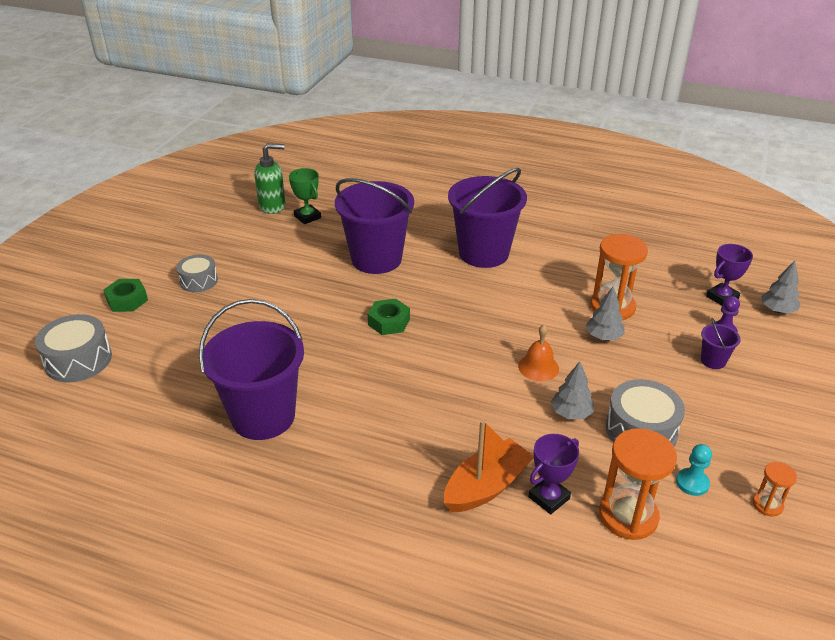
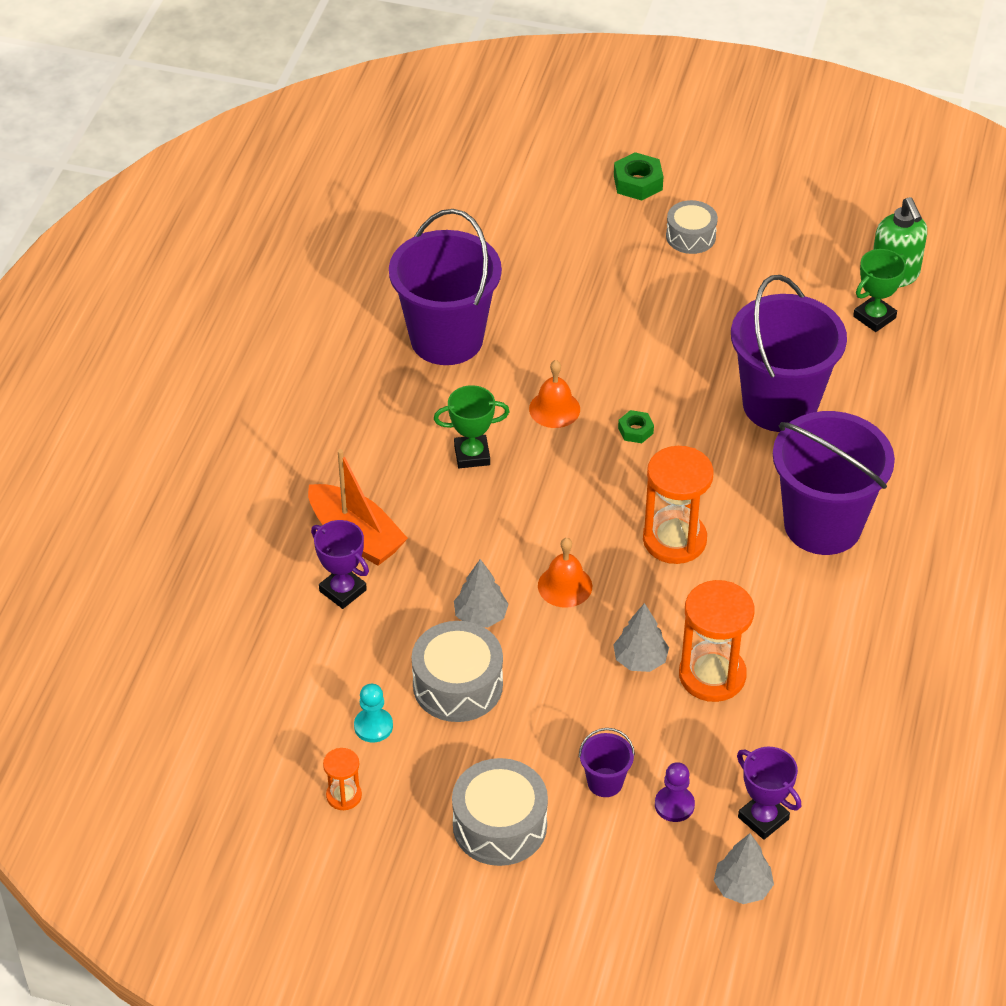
camera: 85 degrees right, 10 degrees up
grey drum [35,314,112,382] -> grey drum moved to [452,758,548,866]
green nut [368,298,410,335] -> green nut [618,410,654,443], size x0.62
orange hourglass [599,428,677,540] -> orange hourglass moved to [643,446,714,564]
none -> green trophy [434,385,510,468]
none -> orange bell [529,360,580,428]

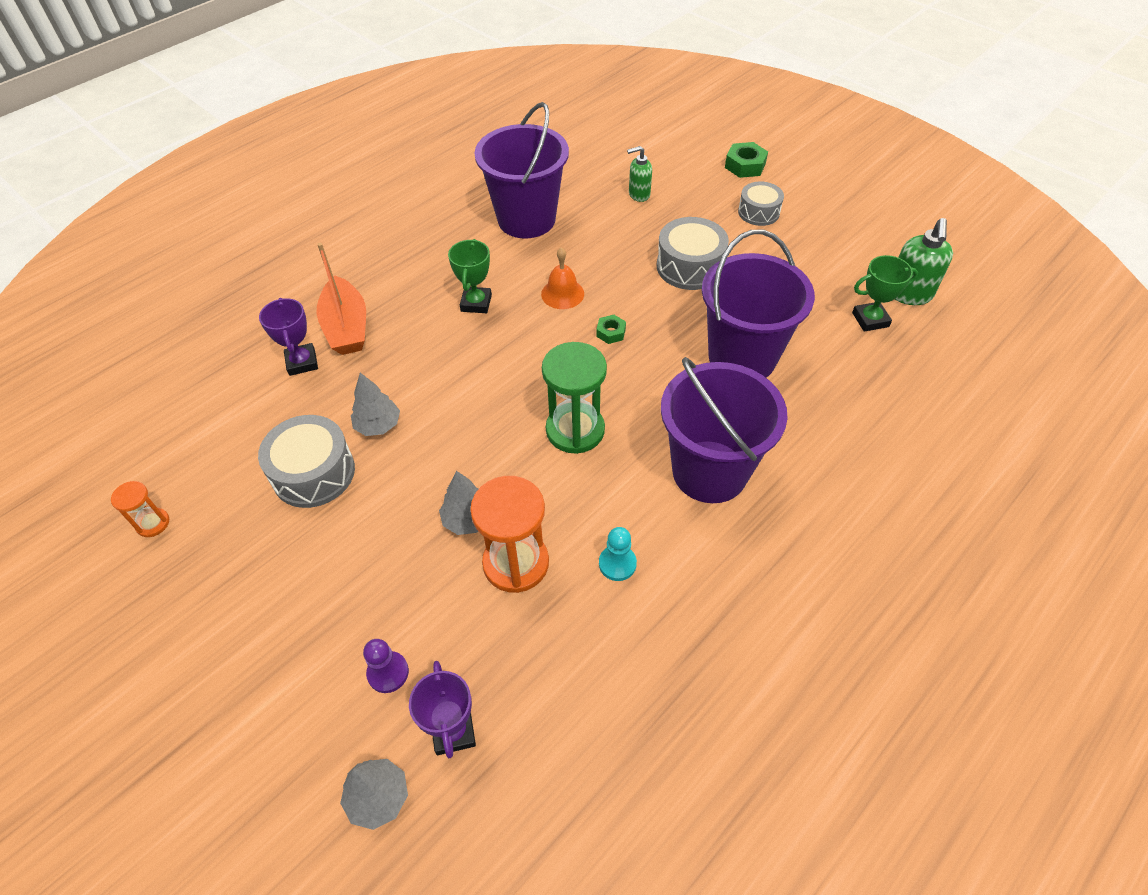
camera: 30 degrees right, 5 degrees up
turquoise pawn [354,684,393,742] -> turquoise pawn moved to [599,527,637,581]
green trophy [434,385,510,468] -> green trophy turned 75 degrees clockwise [448,239,492,313]
grey drum [452,758,548,866] -> grey drum moved to [657,217,729,290]
orange bell [538,538,592,608] -> none
purple bucket [579,728,635,797] -> none
orange hourglass [643,446,714,564] -> green hourglass [542,342,607,454]
none -> green soap dispenser [627,146,652,202]

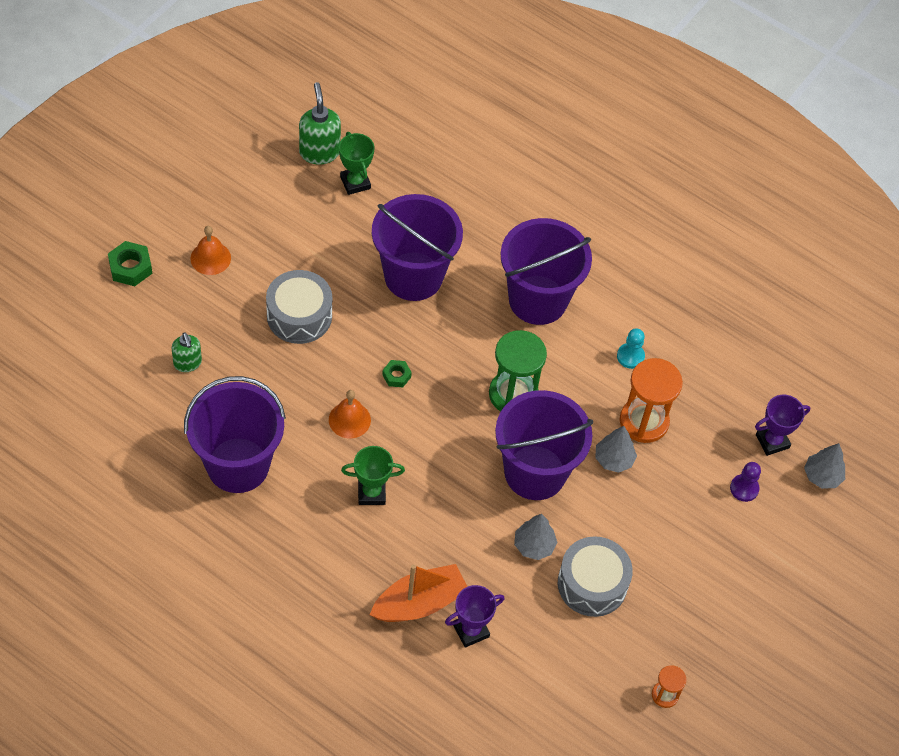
camera: 105 degrees left, 5 degrees up
grey drum [738,182,784,226] -> orange bell [190,226,231,275]
green soap dispenser [894,218,953,305] -> green soap dispenser turned 105 degrees counterclockwise [299,82,341,164]
none -> purple bucket [495,390,593,500]

